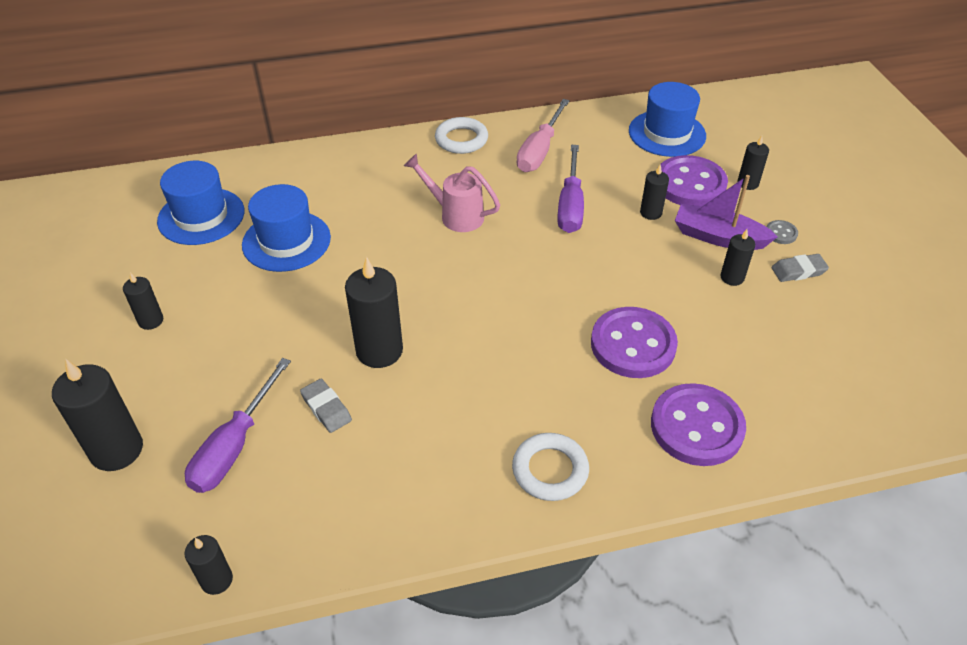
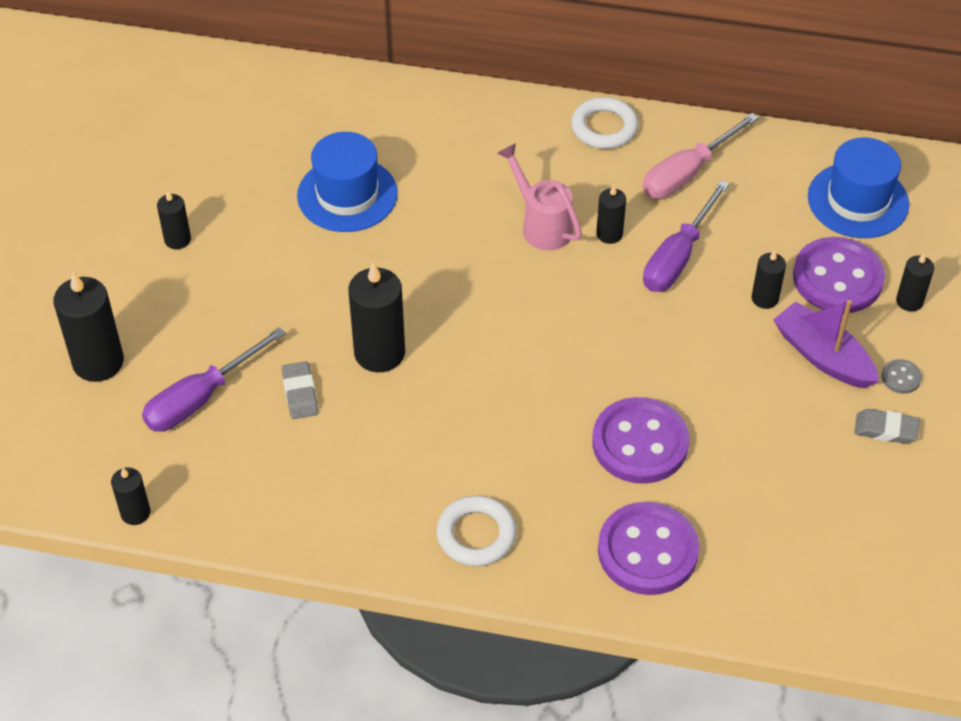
camera: 25 degrees right, 5 degrees up
blue hat [157,161,244,245] -> none
black candle [720,229,755,286] -> black candle moved to [596,185,626,244]

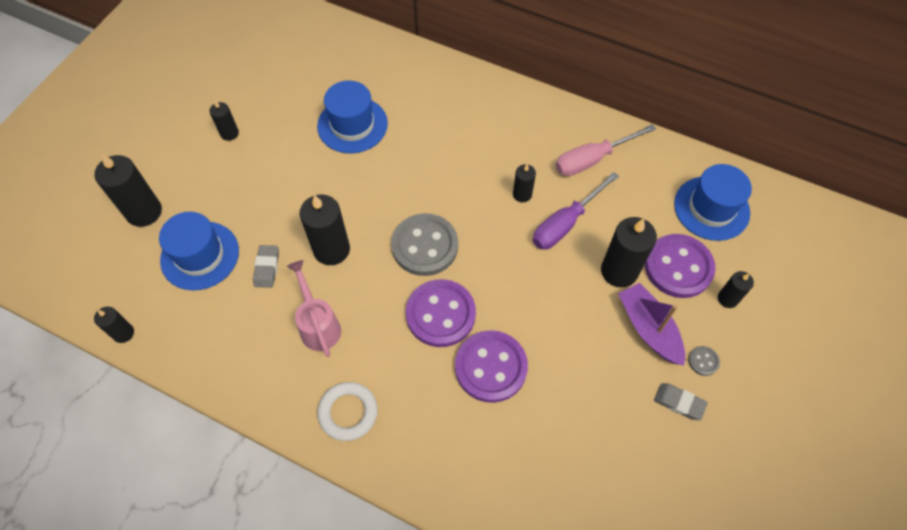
camera: 15 degrees right, 10 degrees up
purple screwdriver [142,327,286,432] -> blue hat [159,212,239,291]
pink watering can [497,143,582,250] -> pink watering can moved to [287,260,341,357]
white ring [571,97,638,149] -> none
purple button [598,502,699,595] -> purple button moved to [406,279,476,347]
black candle [752,250,786,309] -> black candle [601,217,657,287], size x1.83
none -> grey button [391,213,458,276]

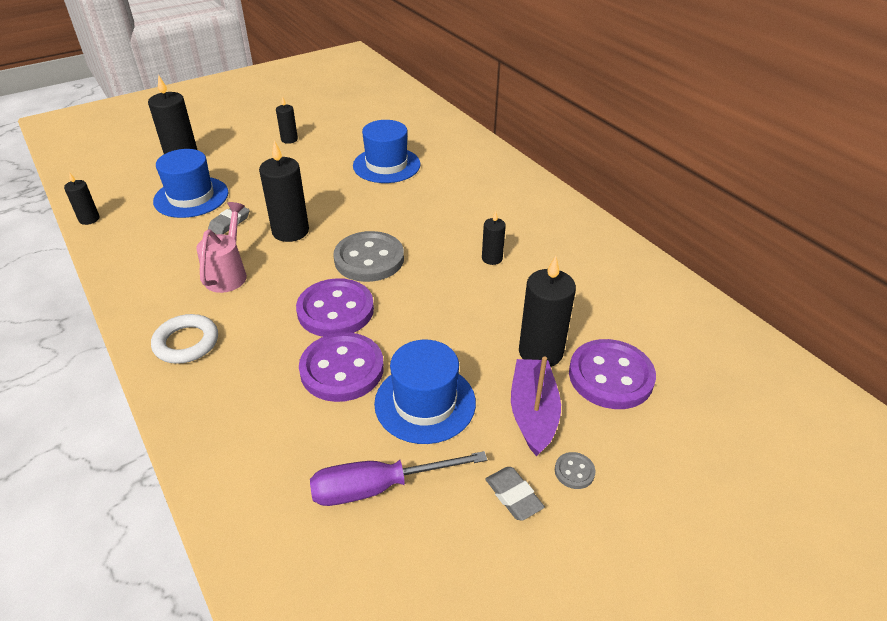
camera: 30 degrees right, 20 degrees down
purple screwdriver [533,172,619,250] -> purple screwdriver moved to [310,451,487,506]
pink screwdriver [555,124,656,176] -> none
blue hat [674,164,752,241] -> blue hat moved to [374,340,476,444]
black candle [718,271,754,308] -> none

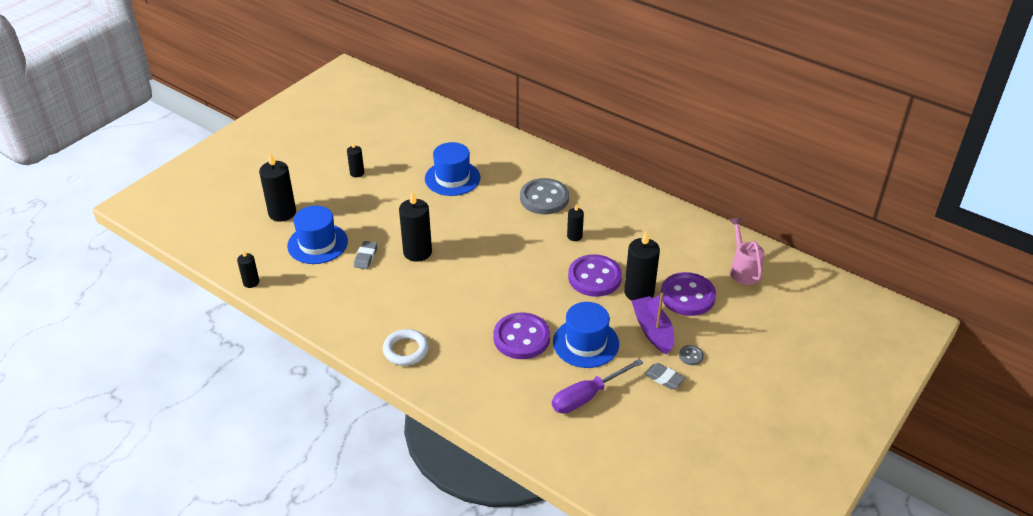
camera: 20 degrees left, 0 degrees up
pink watering can [196,202,247,293] -> pink watering can moved to [730,217,764,285]
purple button [296,278,374,337] -> purple button moved to [568,254,622,297]
grey button [333,231,404,282] -> grey button moved to [520,178,569,214]

